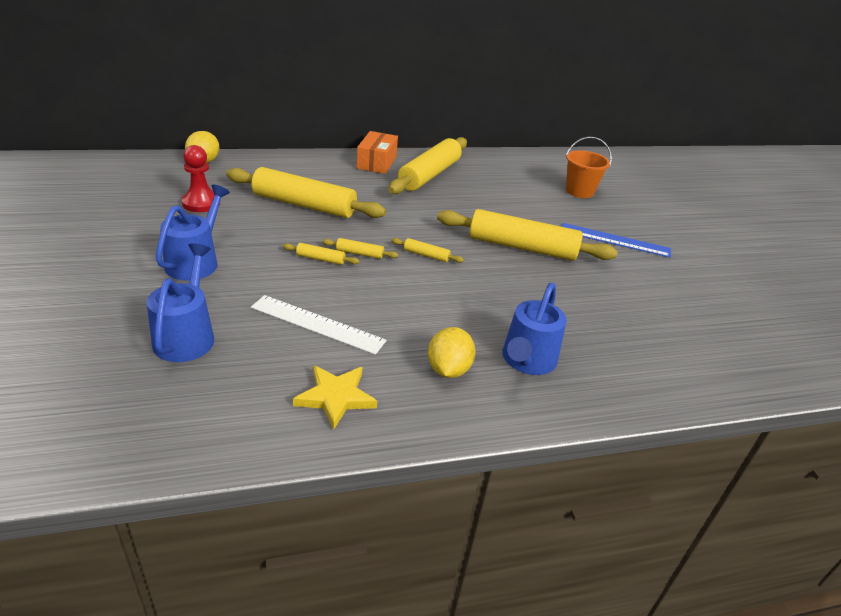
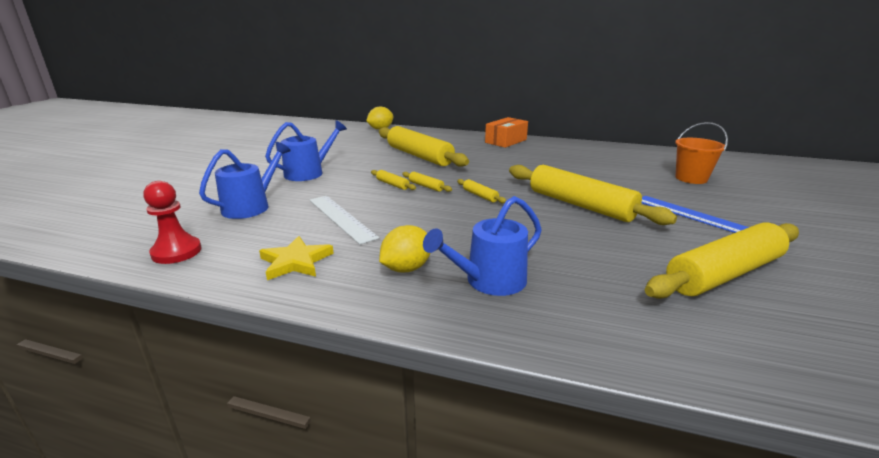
camera: 35 degrees right, 10 degrees down
red pawn [181,145,220,212] -> red pawn moved to [143,181,202,264]
yellow rolling pin [388,137,467,194] -> yellow rolling pin moved to [645,223,799,299]

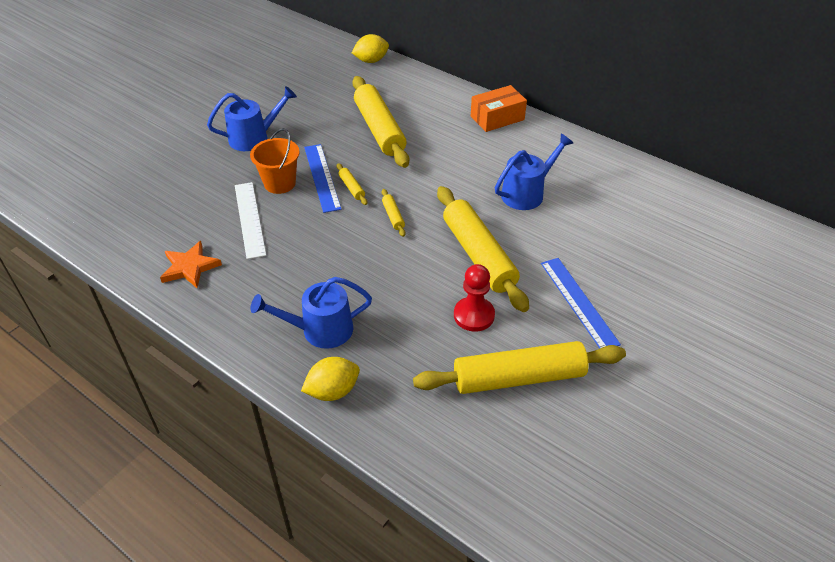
camera: 20 degrees right, 20 degrees up
red pawn [143,181,202,264] -> red pawn moved to [454,264,495,332]
blue watering can [199,142,291,219] -> blue watering can moved to [495,133,573,210]
yellow star [259,236,334,280] -> orange star [160,241,222,288]
yellow rolling pin [371,170,416,190] -> blue ruler [304,144,341,213]
yellow lemon [379,225,430,272] -> yellow lemon moved to [301,357,360,401]
orange bucket [675,122,728,184] -> orange bucket moved to [250,128,300,194]

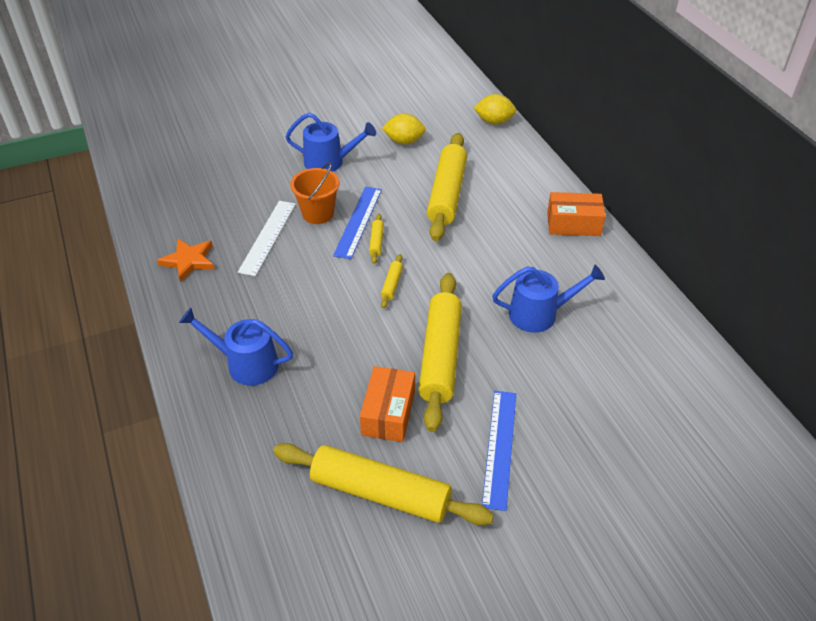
camera: 30 degrees right, 0 degrees up
yellow lemon [301,357,360,401] -> yellow lemon moved to [382,113,426,145]
red pawn [454,264,495,332] -> orange box [360,366,415,442]

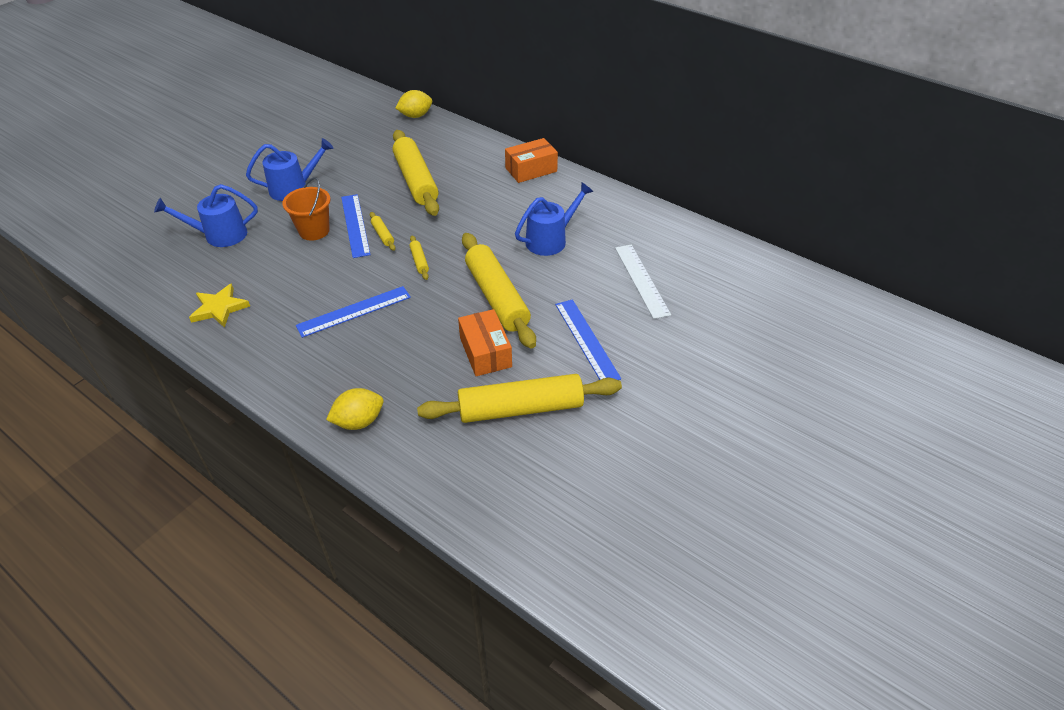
camera: 30 degrees left, 0 degrees up
orange star [157,238,215,282] -> yellow star [189,283,250,328]
blue watering can [179,308,293,386] -> blue watering can moved to [154,184,258,247]
white ruler [238,201,296,276] -> white ruler moved to [615,245,671,319]
yellow lemon [382,113,426,145] -> yellow lemon moved to [326,388,384,430]
none -> blue ruler [296,286,411,338]

